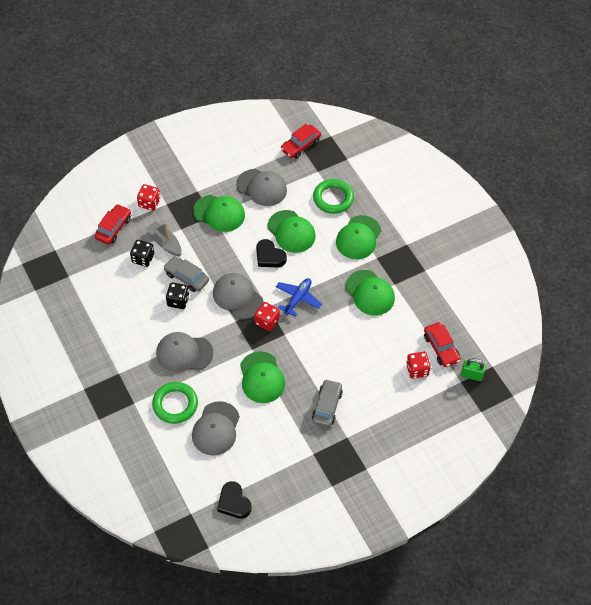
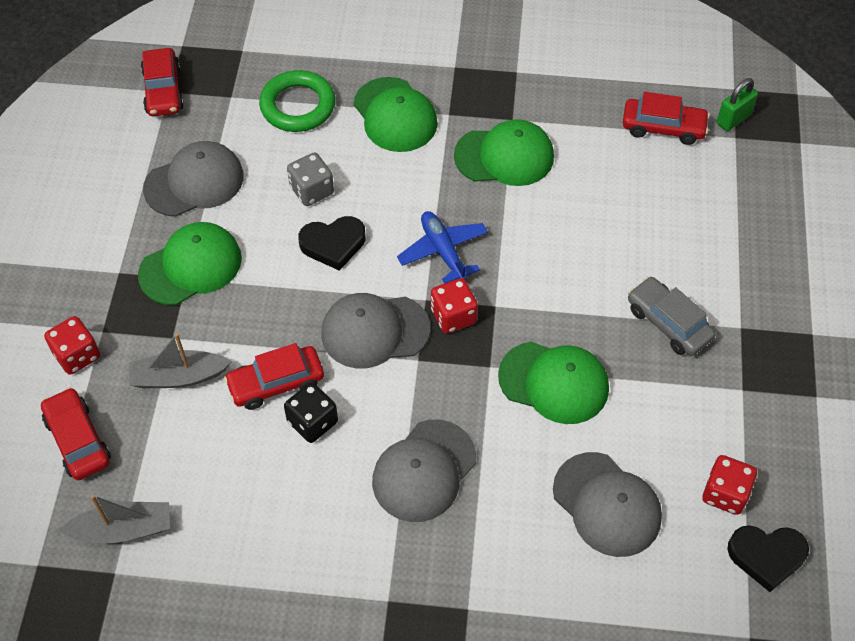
camera: 55 degrees left, 0 degrees up
black dice [130,240,154,267] -> none
green ring [152,382,198,424] -> none
grey car [163,256,209,292] -> red car [224,343,324,410]
green cap [268,210,316,253] -> grey dice [287,152,334,206]
red dice [406,352,431,379] -> red dice moved to [702,455,757,515]
none -> grey boat [59,495,170,543]

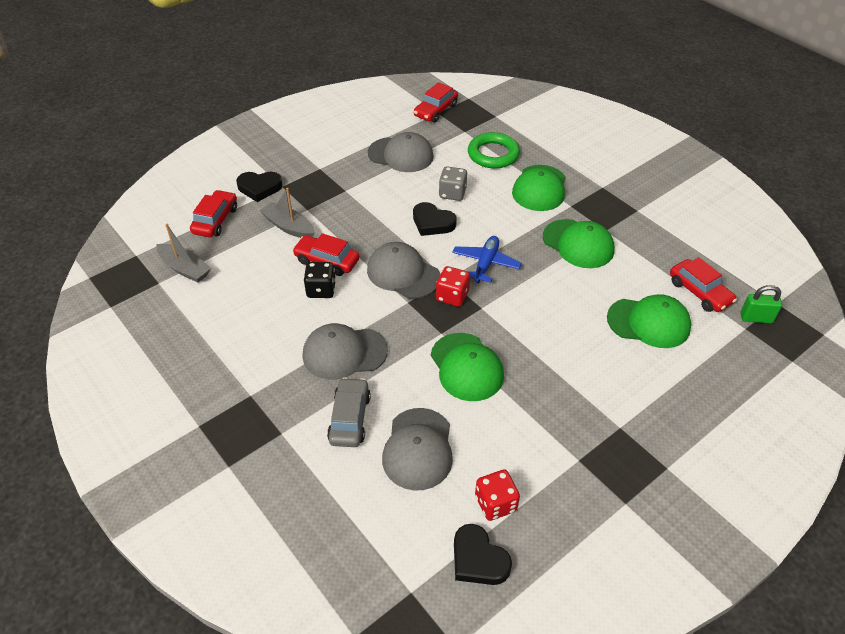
camera: 45 degrees right, 10 degrees down
red dice [44,316,100,375] -> black heart [236,172,283,202]
green cap [138,222,242,305] -> green cap moved to [607,294,691,348]
grey car [628,276,716,356] -> grey car moved to [327,377,371,447]

